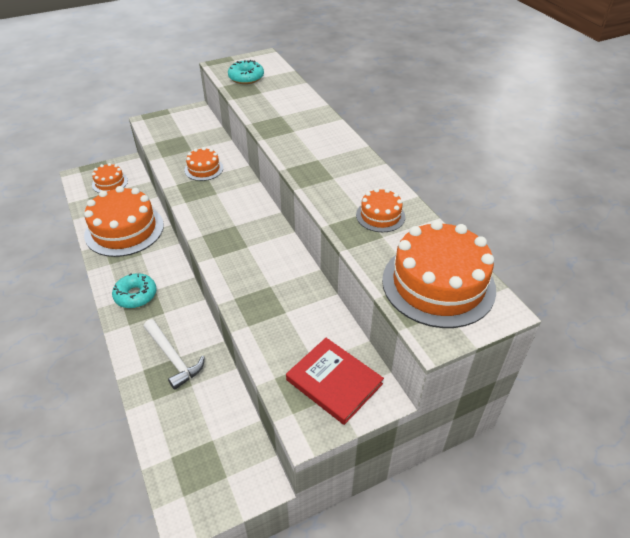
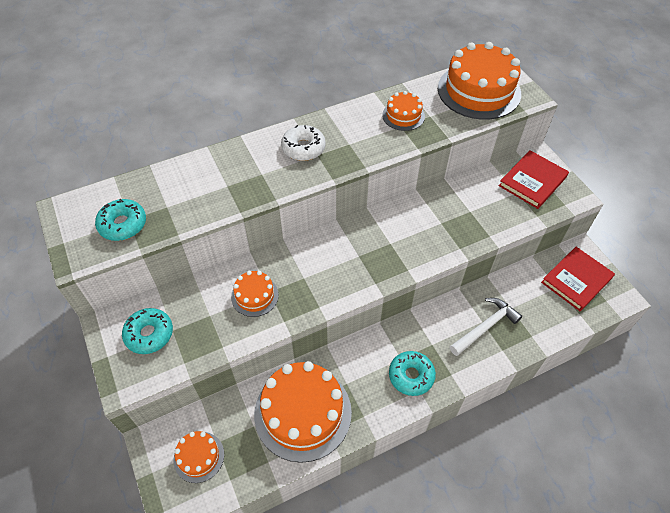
camera: 90 degrees left, 10 degrees up
none -> turquoise donut [122,308,173,354]
none -> white donut [281,125,326,161]
none -> red book [541,247,615,311]

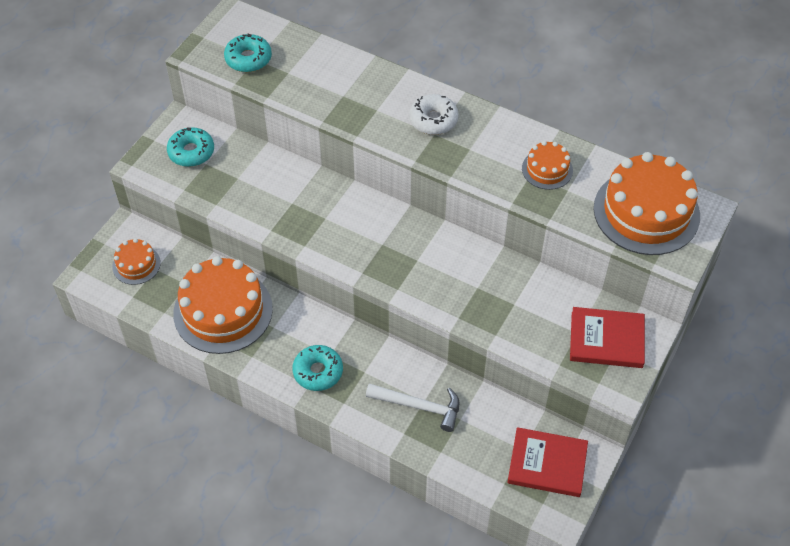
camera: 55 degrees right, 0 degrees up
orange cake [231,271,279,317] -> none

